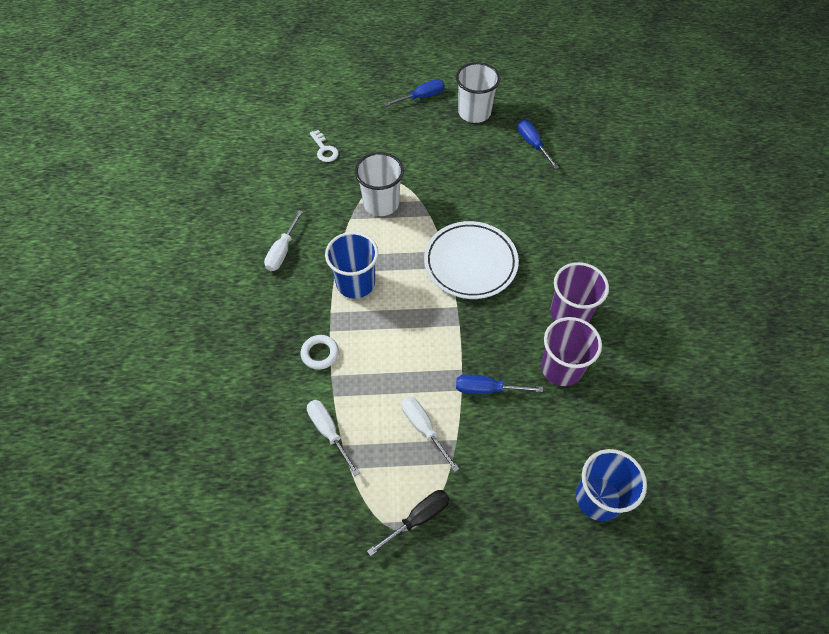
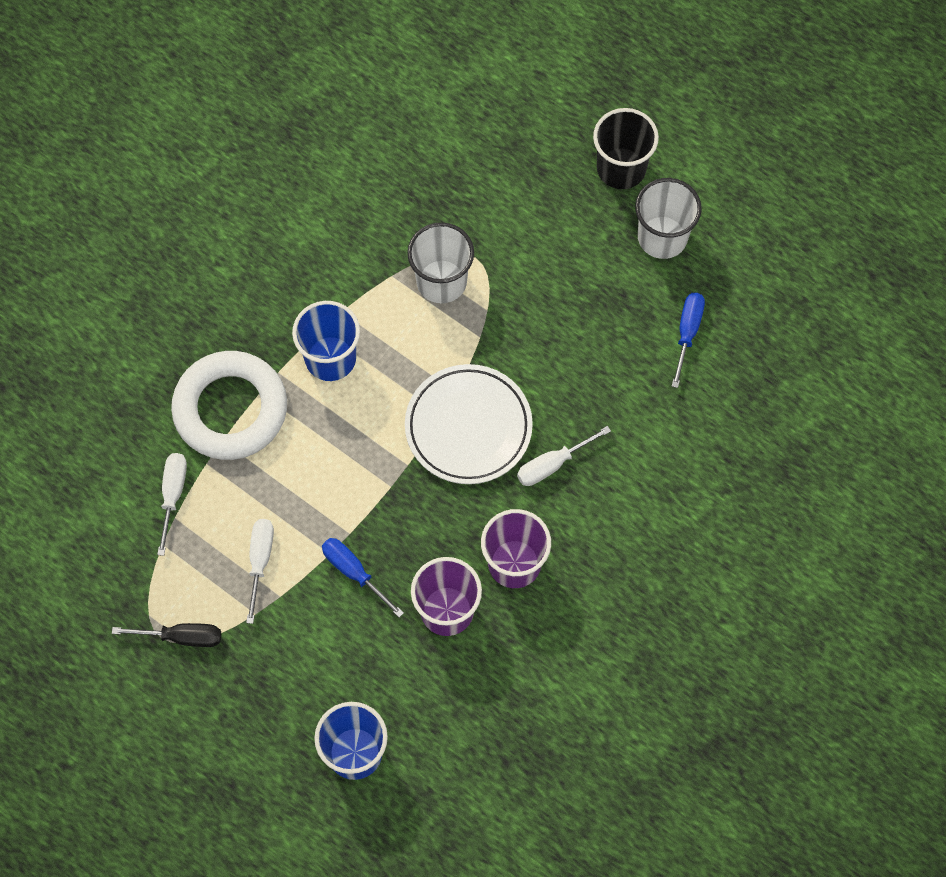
camera: 40 degrees right, 10 degrees up
white screwdriver [264,210,303,271] -> white screwdriver moved to [517,426,611,486]
white ring [301,335,339,370] -> white ring [171,351,287,460], size x2.42
white key [310,130,339,162] -> none
blue screwdriver [384,79,445,107] -> black cup [593,108,659,189]

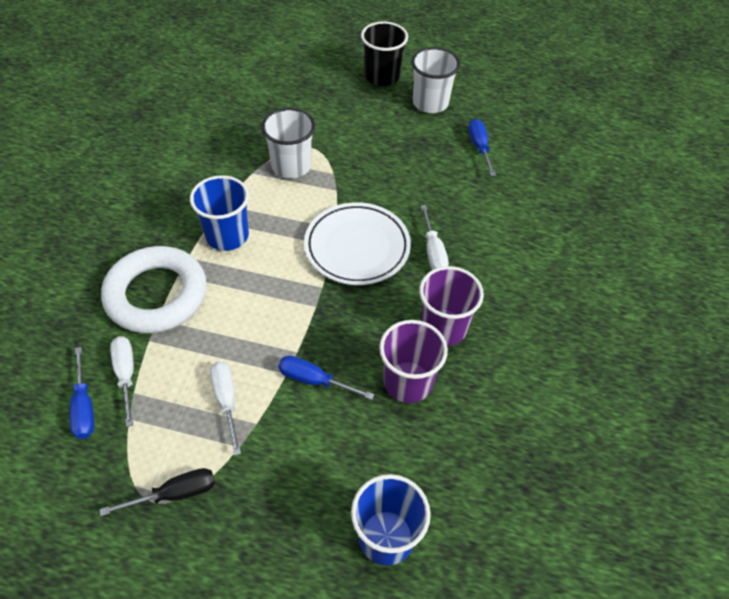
camera: 25 degrees left, 15 degrees down
white screwdriver [517,426,611,486] -> white screwdriver turned 45 degrees counterclockwise [421,205,449,270]
none -> blue screwdriver [69,347,94,439]

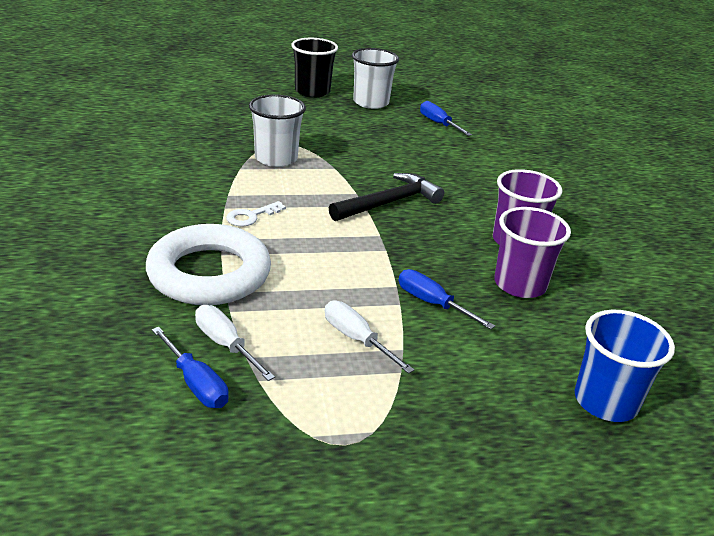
camera: 25 degrees left, 20 degrees down
black screwdriver [100,468,215,516] -> none
blue cup [190,175,249,251] -> white key [226,201,286,226]
blue screwdriver [278,356,375,400] -> blue screwdriver turned 45 degrees clockwise [399,269,495,329]
white plate [304,202,411,285] -> black hammer [329,173,444,221]
white screwdriver [421,205,449,270] -> none

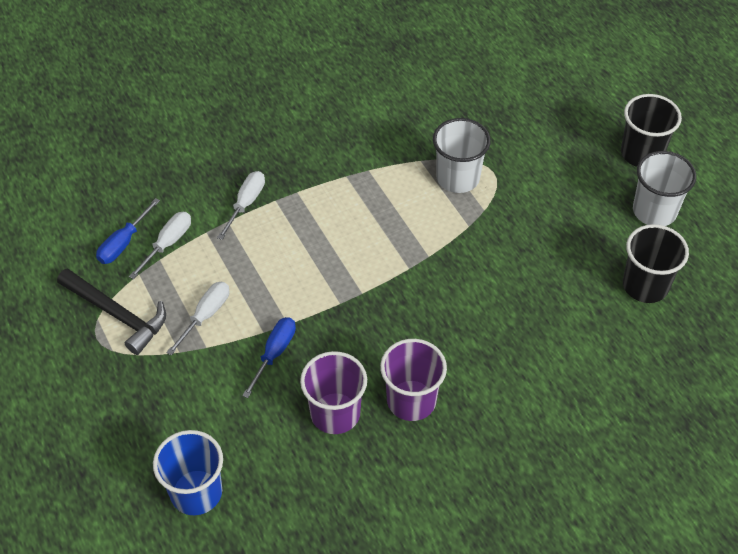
camera: 75 degrees right, 20 degrees up
white ring [146,224,271,305] -> white screwdriver [217,171,265,240]
white key [226,201,286,226] -> none
black hammer [329,173,444,221] -> black hammer moved to [57,268,166,355]
blue screwdriver [420,101,472,136] -> black cup [623,224,689,303]

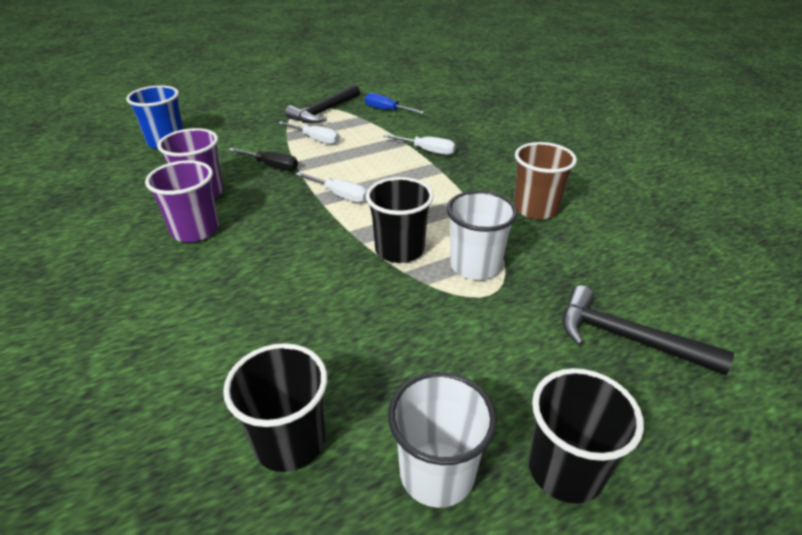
camera: 90 degrees right, 15 degrees down
white screwdriver [129,212,191,279] -> white screwdriver moved to [295,172,367,203]
blue screwdriver [242,317,296,398] -> black screwdriver [228,148,298,171]
none -> black cup [366,177,434,263]
none -> brown cup [514,142,577,220]
none -> black hammer [562,285,734,375]

